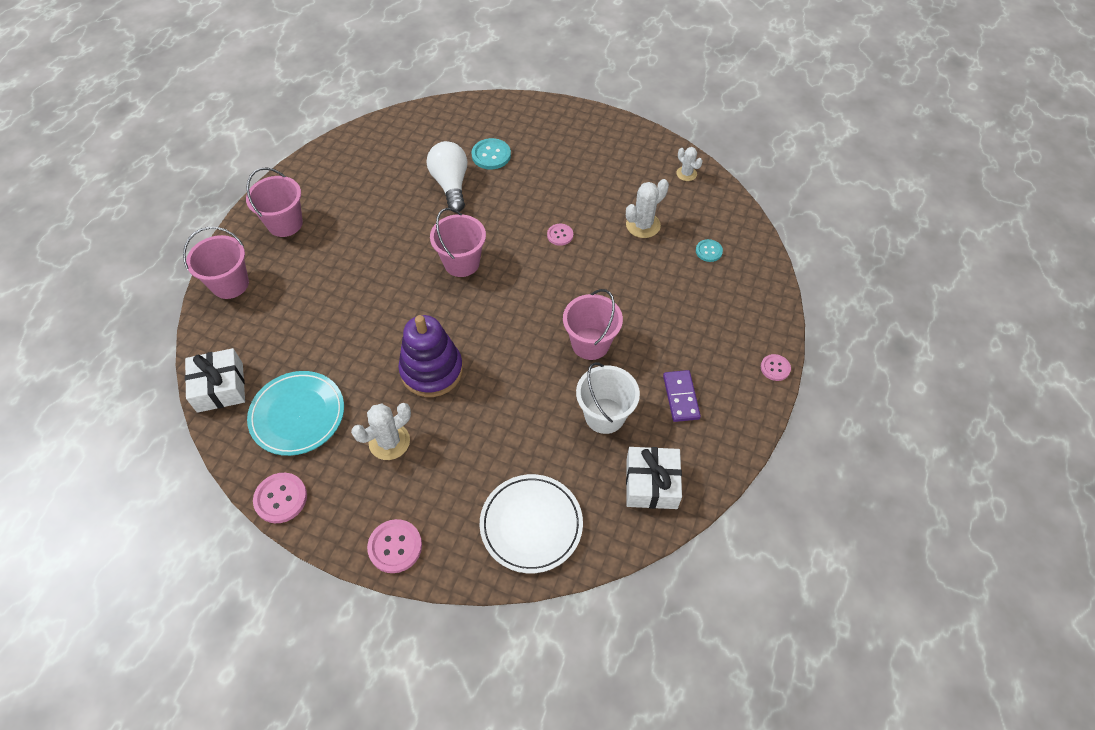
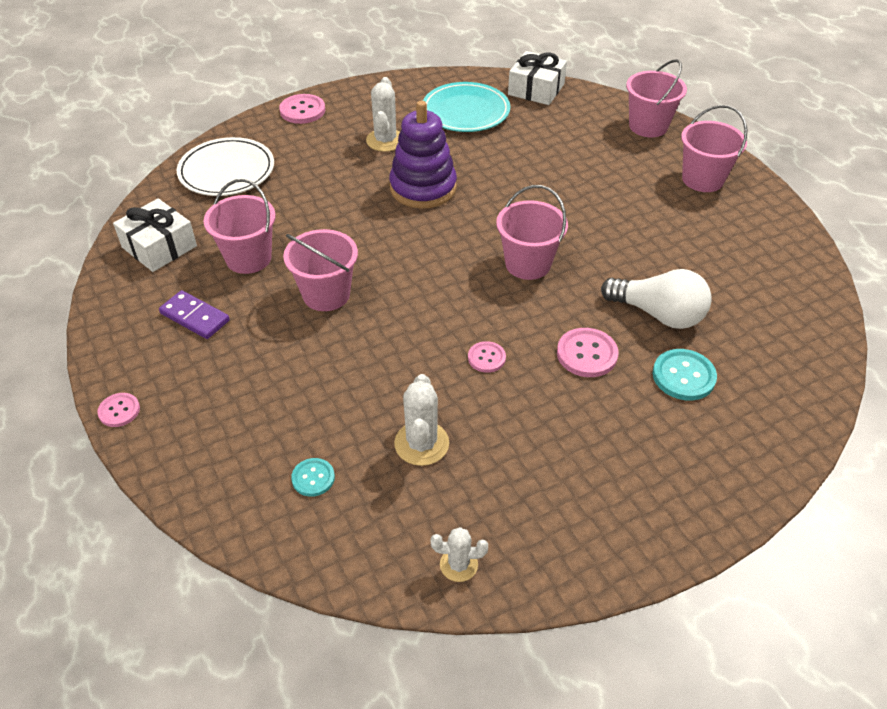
camera: 130 degrees right, 10 degrees down
pink button [253,473,307,523] -> pink button moved to [557,328,619,377]
white bucket [576,362,640,434] -> pink bucket [204,179,276,274]

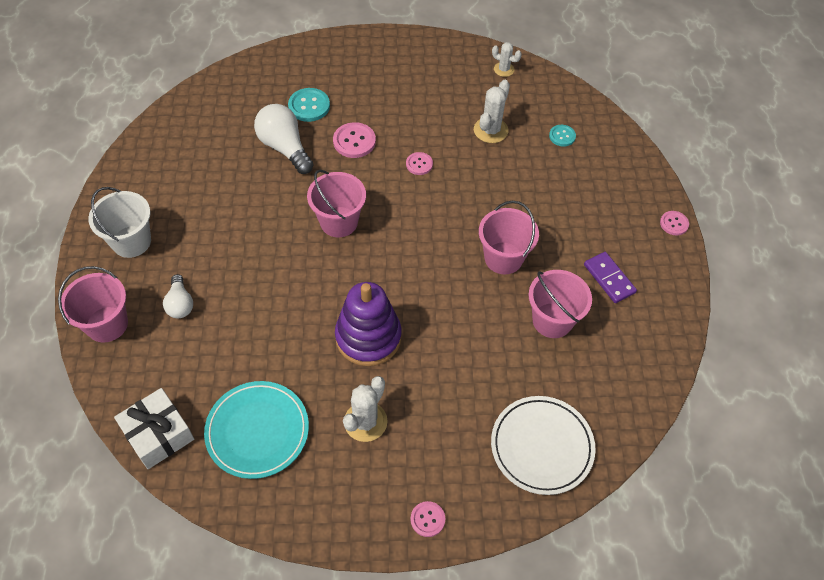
camera: 155 degrees left, 10 degrees up
white gift [113,198,197,272] -> none
pink button [279,94,325,124] -> pink button [410,501,445,537], size x0.62
pink bucket [681,105,747,192] -> white bucket [88,187,151,258]
none -> white light bulb [163,274,193,318]

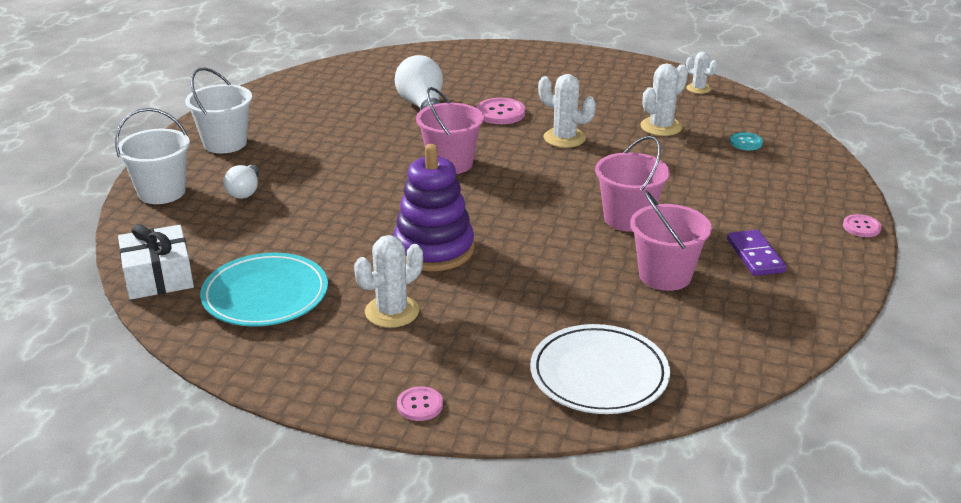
camera: 20 degrees right, 25 degrees down
pink bucket [58,266,128,342] -> white bucket [115,108,190,204]
turquoise button [288,88,330,122] -> none
pink button [406,152,433,175] -> white cactus [538,74,596,148]

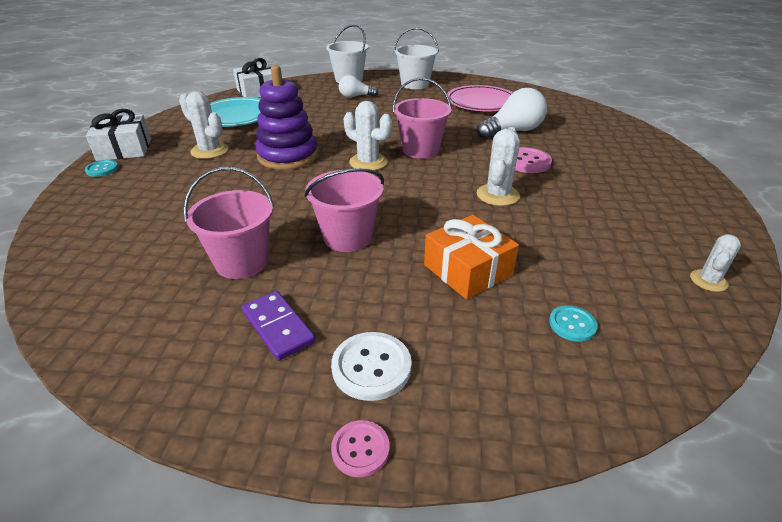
camera: 80 degrees right, 5 degrees up
pink button [397,386,443,421] -> turquoise button [85,160,118,177]
white plate [530,324,670,414] -> none
white cactus [641,64,688,136] -> white cactus moved to [344,101,392,171]
purple domino [727,230,786,276] -> purple domino turned 75 degrees clockwise [242,291,316,361]
none -> white gift [86,109,151,161]
none -> white button [331,332,412,401]
none -> orange gift [424,215,519,299]
none -> pink plate [447,85,513,111]

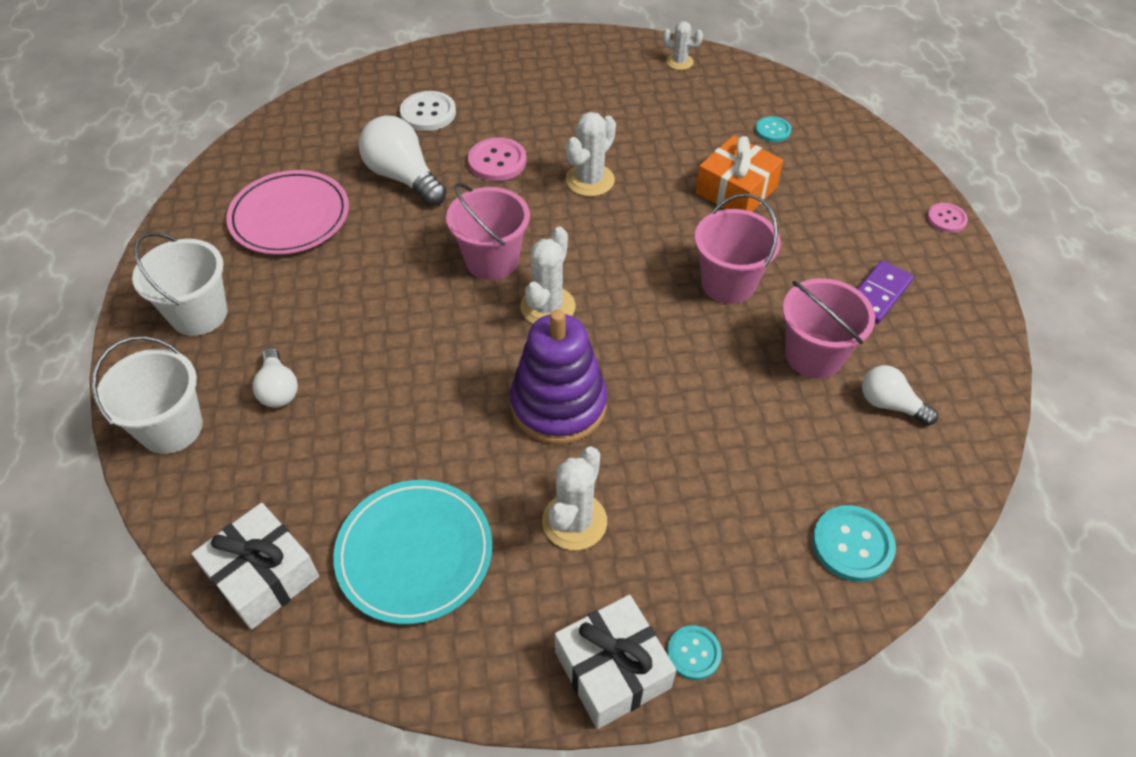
camera: 105 degrees left, 15 degrees up
white button [331,332,412,401] -> white button moved to [400,91,456,131]
white cactus [477,127,520,206] -> white cactus turned 60 degrees counterclockwise [566,112,616,197]
none -> turquoise button [812,505,896,582]
none -> white light bulb [862,365,938,426]

